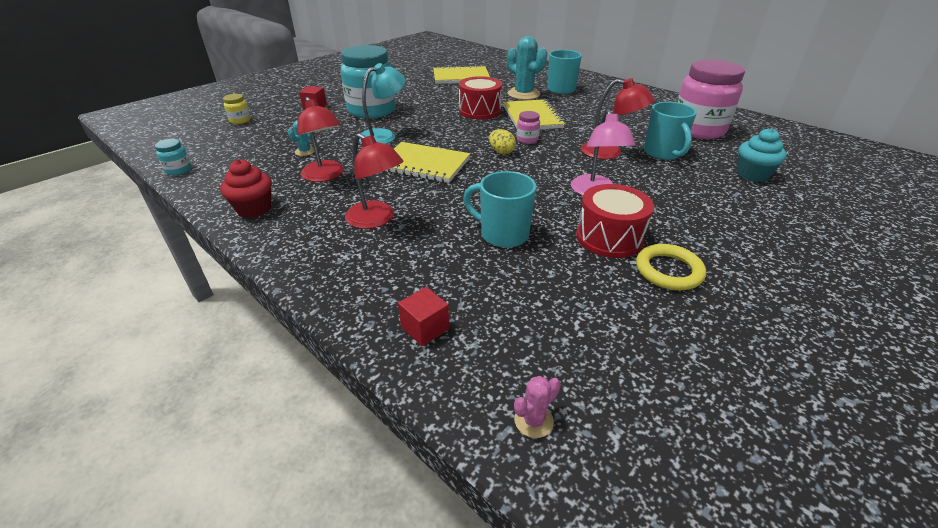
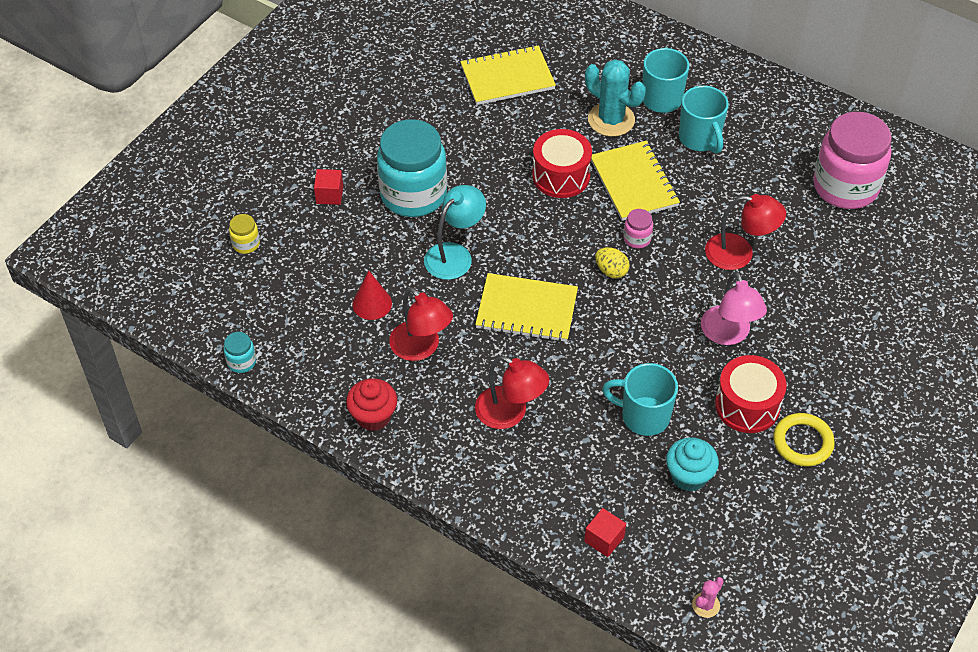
camera: 10 degrees left, 15 degrees up
turquoise cactus [288,120,315,156] -> red cone [352,271,392,320]
turquoise mug [644,102,697,160] -> turquoise mug moved to [679,86,729,153]
turquoise cupcake [737,128,787,182] -> turquoise cupcake moved to [666,437,719,492]

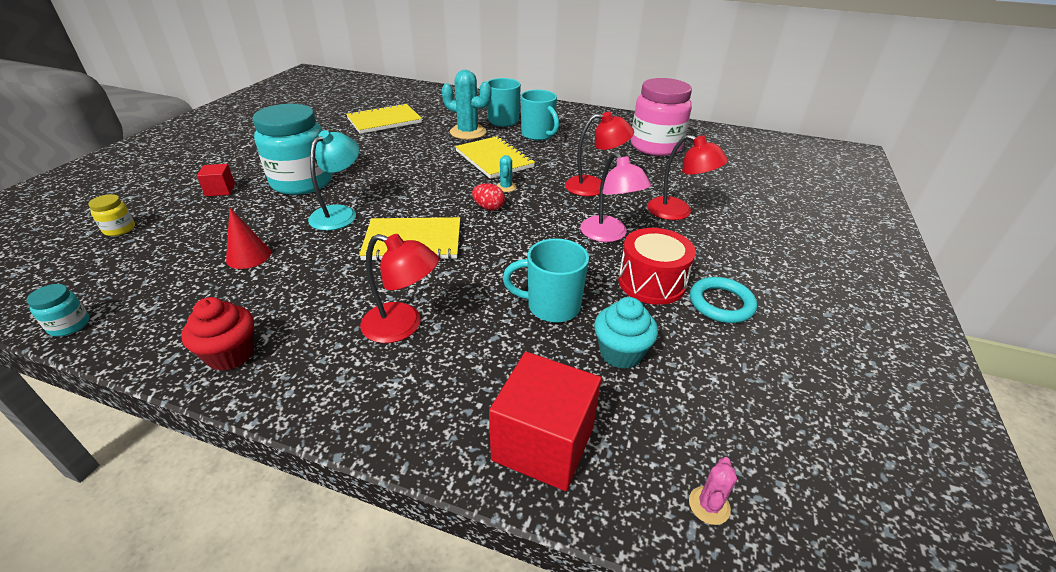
camera: 15 degrees left, 15 degrees down
red lamp [389,287,453,361] -> red lamp moved to [647,135,728,220]
red drum [532,129,592,198] -> none
red cube [584,508,626,557] -> red cube [489,352,601,491], size x2.01
yellow egg [595,247,630,279] -> red egg [472,183,505,211]
pink jar [624,209,653,249] -> turquoise cactus [496,155,516,192]
yellow ring [773,413,835,467] -> turquoise ring [690,277,757,323]

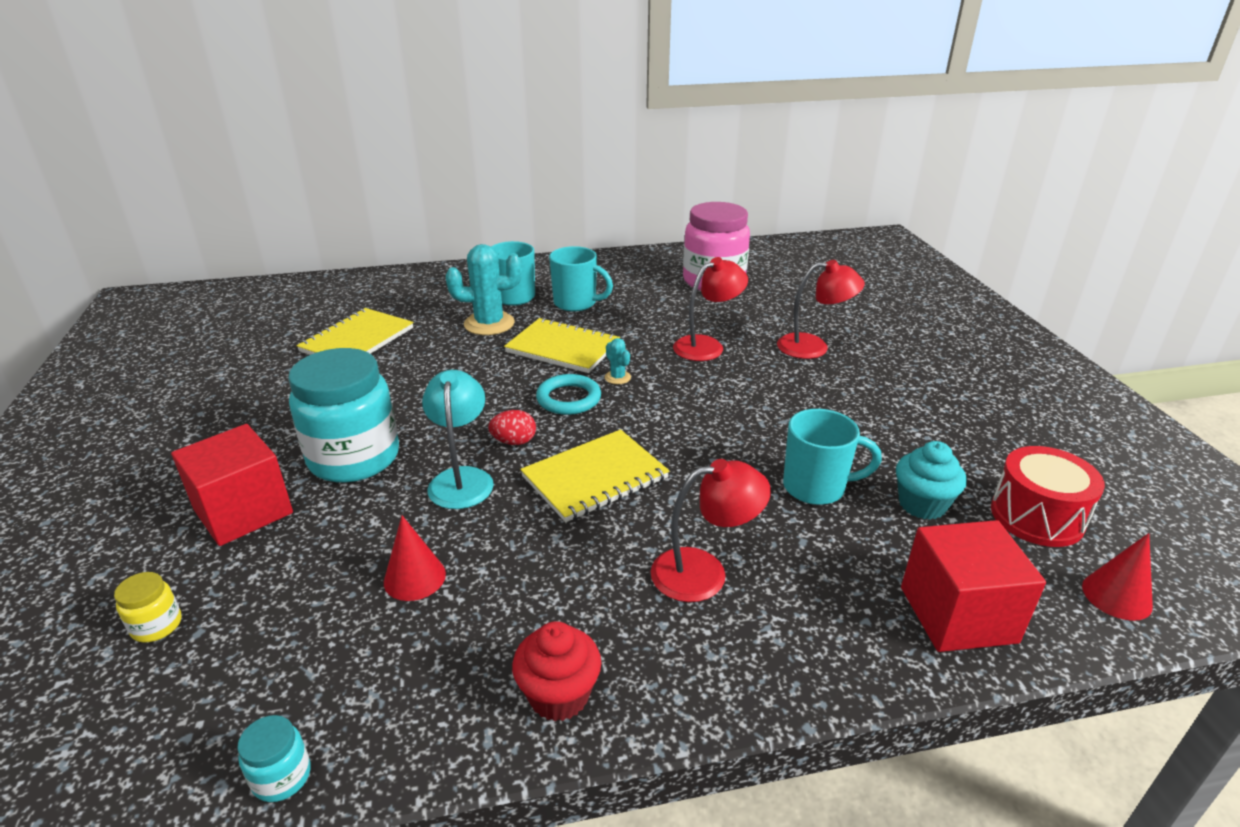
camera: 30 degrees left, 5 degrees down
red cube [197,164,235,197] -> red cube [171,424,293,546], size x2.01
red egg [472,183,505,211] -> red egg moved to [488,410,536,445]
turquoise mug [503,239,589,322] -> turquoise mug turned 150 degrees counterclockwise [783,409,882,505]
pink lamp [580,152,651,242] -> none
red drum [618,228,696,305] -> red drum moved to [991,446,1105,547]
pink cactus [689,457,737,525] -> red cone [1082,533,1153,621]
turquoise ring [690,277,757,323] -> turquoise ring moved to [536,374,601,415]

